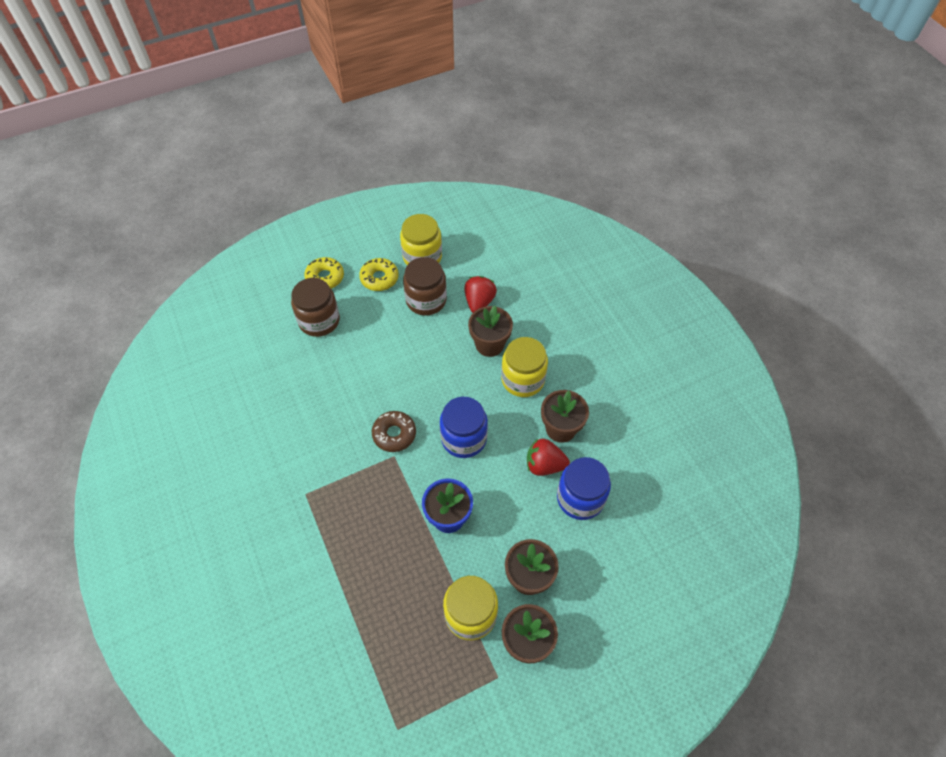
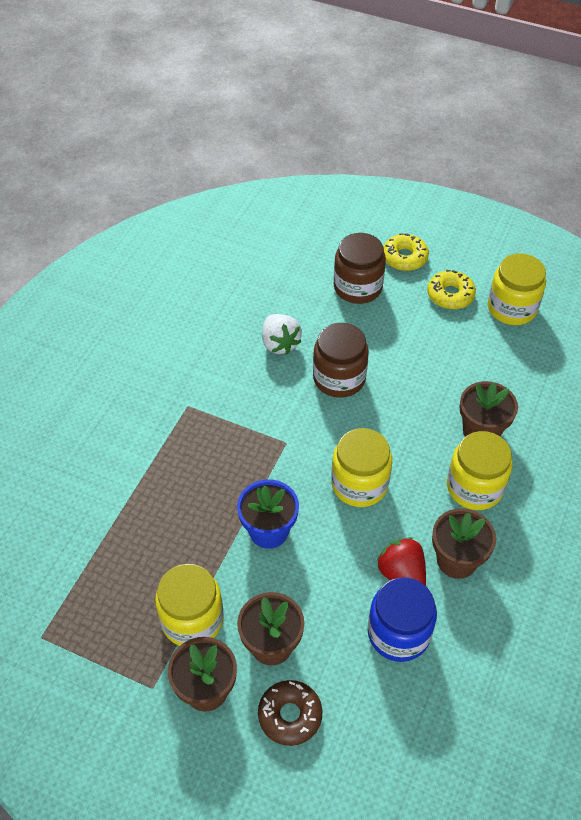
camera: 50 degrees right, 5 degrees down
brown donut [372,411,416,452] -> brown donut moved to [258,680,323,746]
brown jar [403,257,447,315] -> brown jar moved to [313,323,369,398]
blue jar [440,397,488,458] -> yellow jar [331,428,392,507]
red strawberry [464,276,497,313] -> none
none -> white strawberry [262,314,302,355]

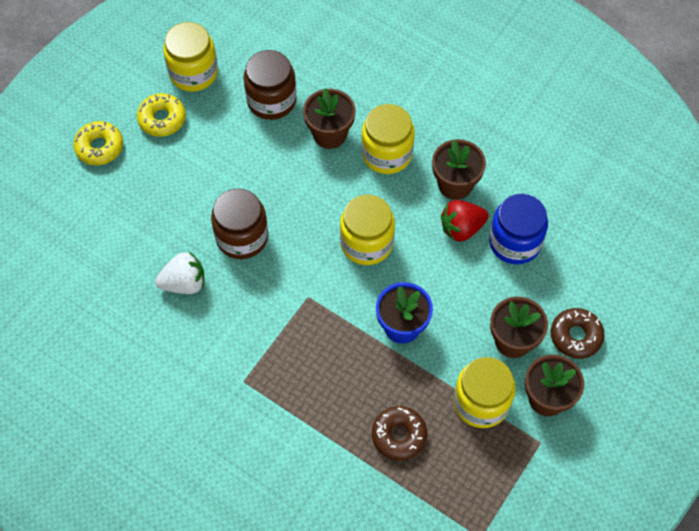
camera: 80 degrees left, 10 degrees up
brown jar [334,233,386,304] -> brown jar moved to [244,50,297,120]
none -> brown donut [372,406,427,461]

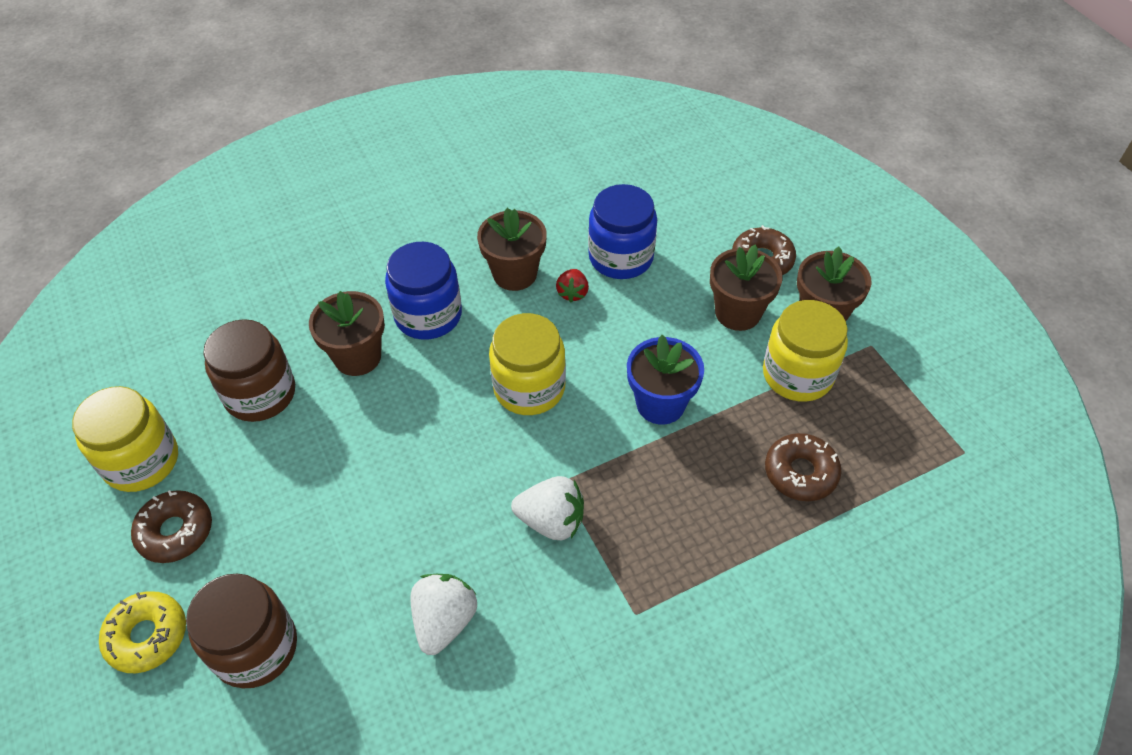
camera: 60 degrees left, 10 degrees down
yellow donut [137,93,186,137] -> brown donut [131,490,212,563]
brown jar [211,189,268,259] -> brown jar moved to [186,573,297,688]
yellow jar [361,104,415,174] -> blue jar [385,242,462,340]
red strawberry [441,200,489,242] -> red strawberry [556,269,589,302], size x0.62
none -> white strawberry [511,476,584,540]

